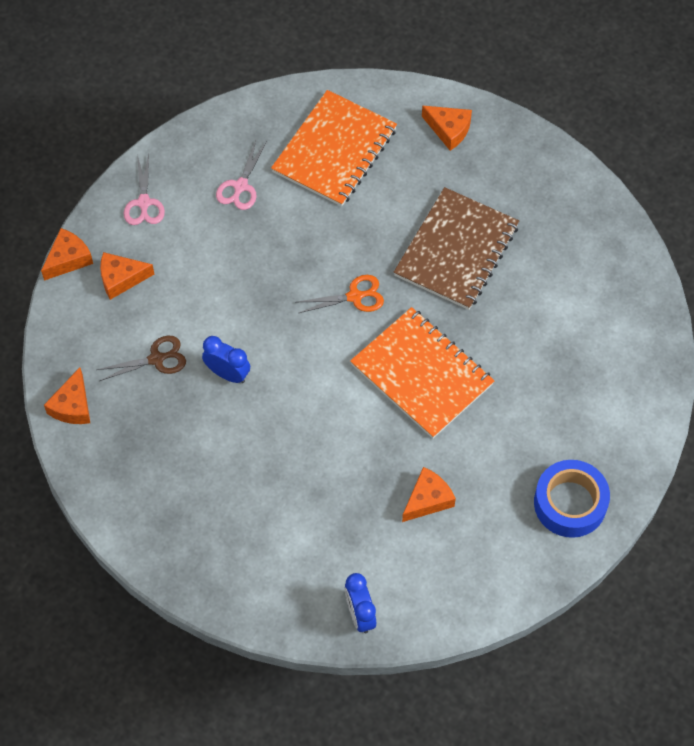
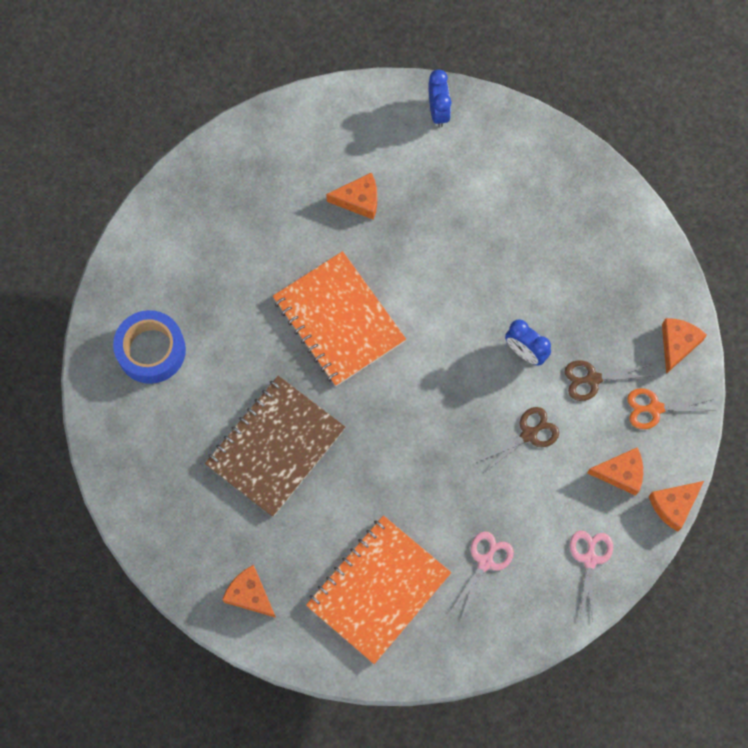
camera: 170 degrees left, 10 degrees up
orange scissors [298,275,384,313] -> orange scissors moved to [627,388,715,429]
orange cheese [402,467,456,522] -> orange cheese turned 150 degrees counterclockwise [326,172,377,220]
blue tape [534,460,610,538] -> blue tape moved to [113,310,186,384]
none -> brown scissors [476,407,559,472]

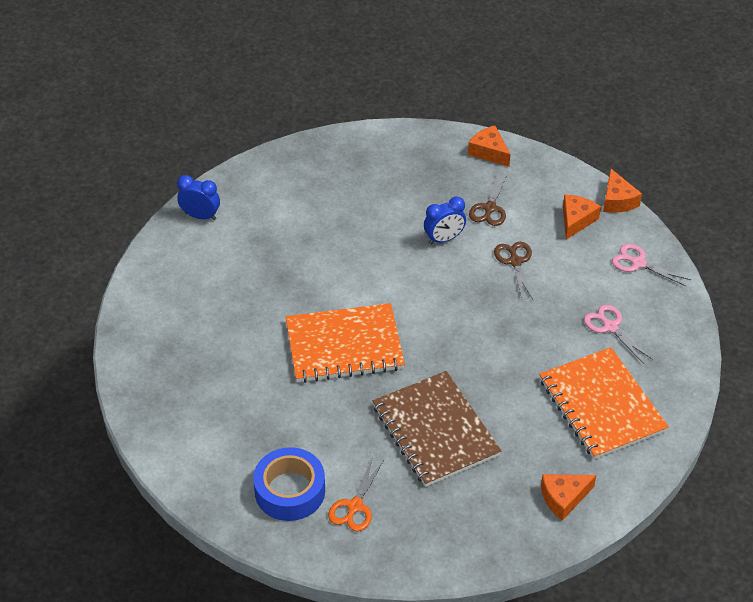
camera: 65 degrees left, 25 degrees down
orange cheese [326,172,377,220] -> none
orange scissors [627,388,715,429] -> orange scissors moved to [328,459,384,531]

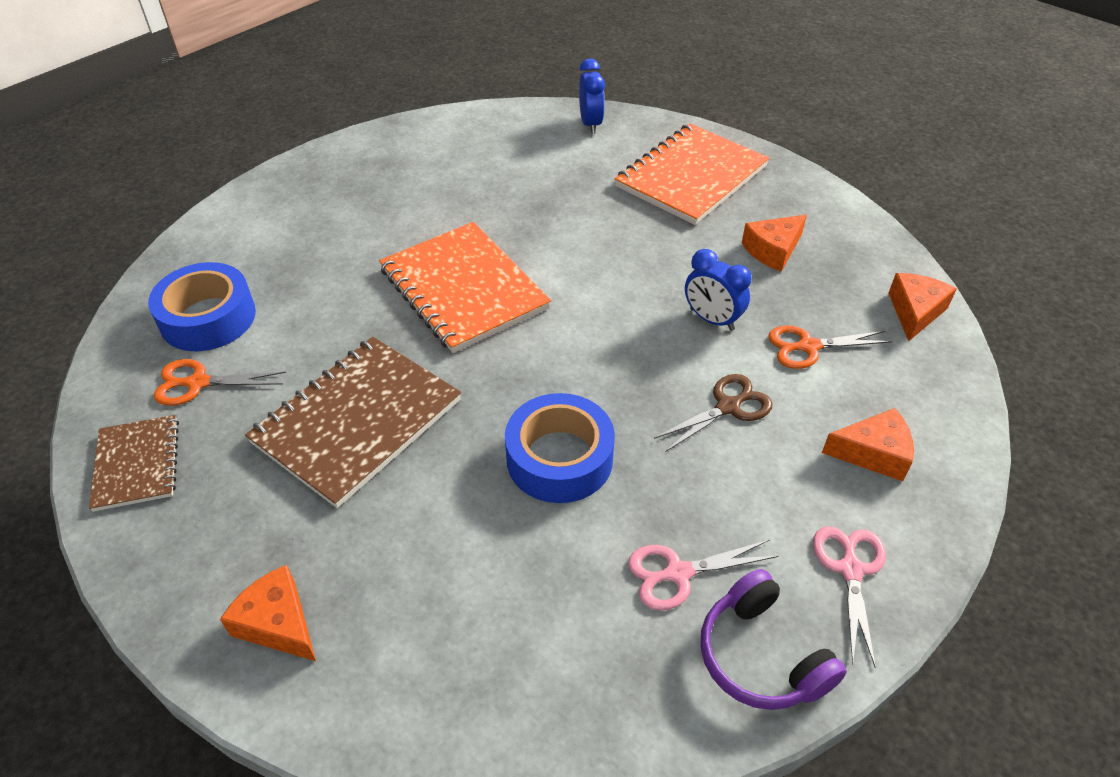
camera: 65 degrees right, 0 degrees up
brown scissors [469,173,508,226] -> orange scissors [768,325,892,369]
orange notebook [539,347,669,459] -> orange notebook moved to [614,123,769,225]
pink scissors [584,305,653,364] -> pink scissors turned 135 degrees counterclockwise [628,540,778,611]
orange cheese [603,169,642,213] -> orange cheese moved to [742,215,807,272]
none -> brown notebook [89,415,179,512]
none -> blue tape [505,393,615,503]
none -> purple headphones [701,569,847,710]

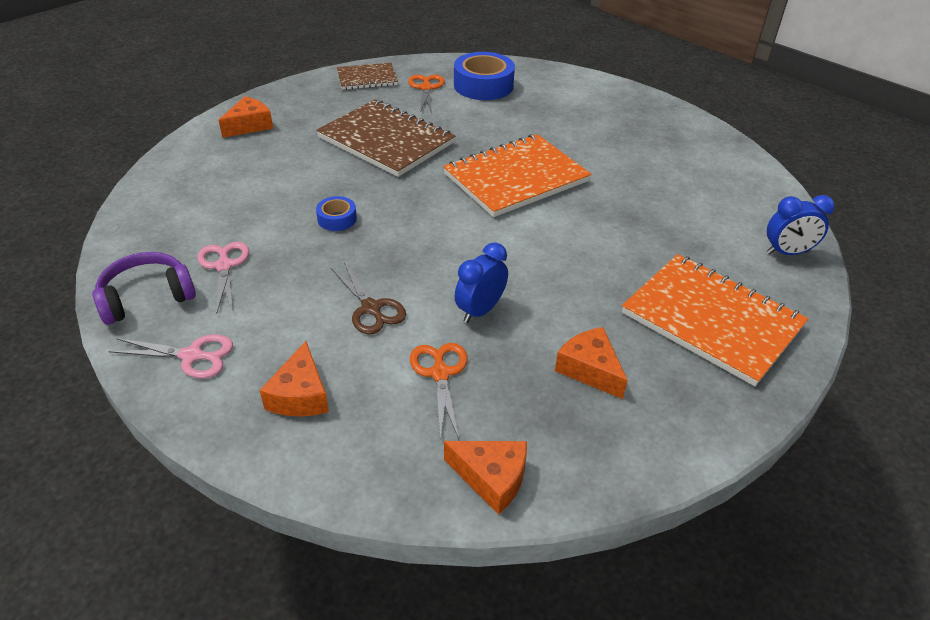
camera: 90 degrees right, 5 degrees down
blue tape [505,393,615,503] -> blue tape [316,196,357,231], size x0.50

